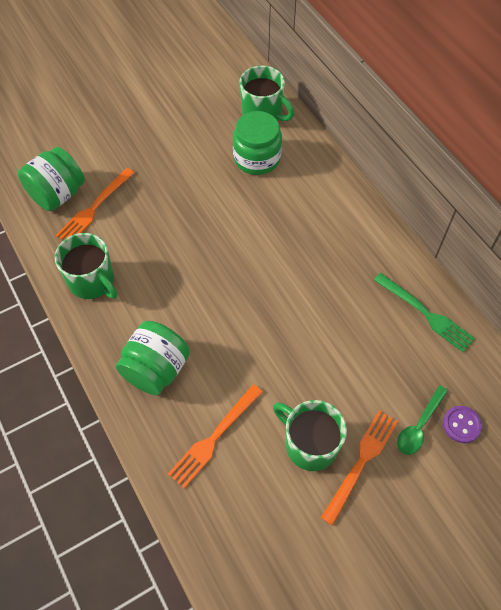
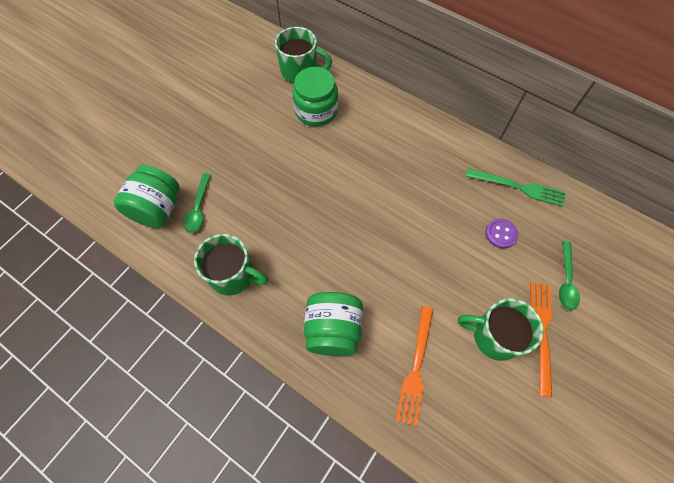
camera: 25 degrees left, 5 degrees up
orange fork [56,168,134,240] -> green spoon [183,173,211,233]
purple button [443,406,482,443] -> purple button moved to [485,219,518,248]

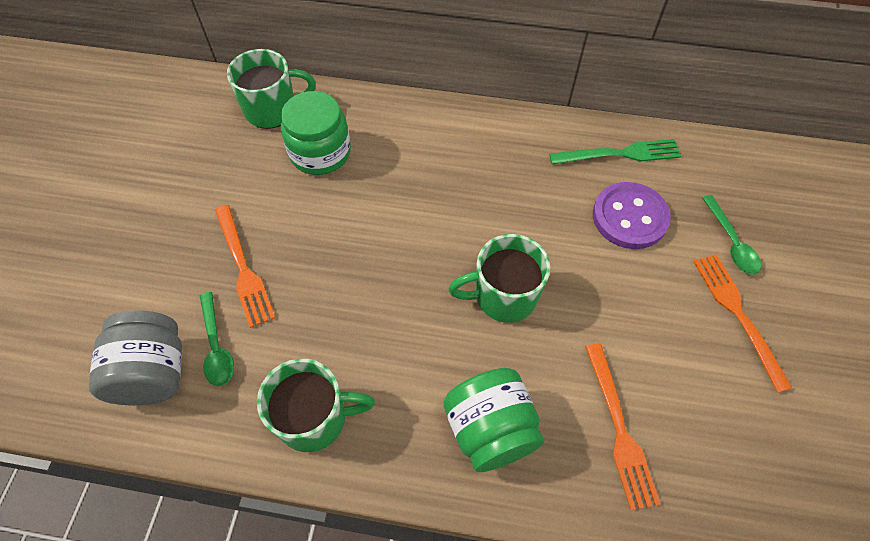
camera: 25 degrees left, 5 degrees down
green jar [114,165,180,228] -> grey jar [89,310,182,405]
green mug [458,298,543,361] -> green mug moved to [448,234,550,323]
purple button [485,219,518,248] -> purple button [593,182,671,249], size x1.77
none -> orange fork [215,205,275,328]

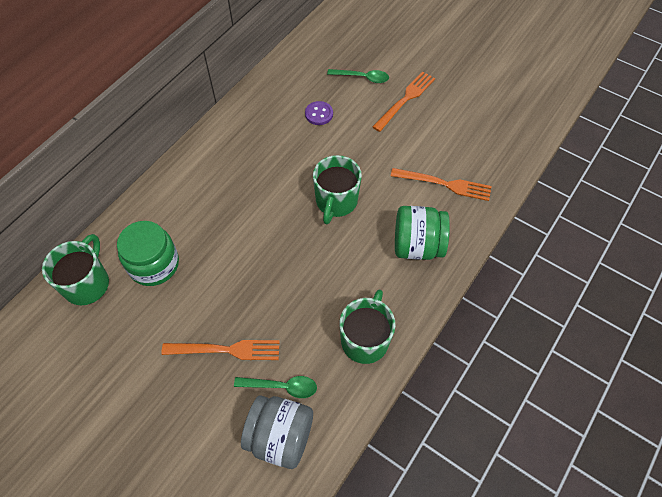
camera: 65 degrees left, 0 degrees up
green fork [549,139,681,165] -> none
purple button [593,182,671,249] -> purple button [305,101,333,125], size x0.56
orange fork [693,254,792,393] -> orange fork turned 120 degrees clockwise [373,71,435,132]

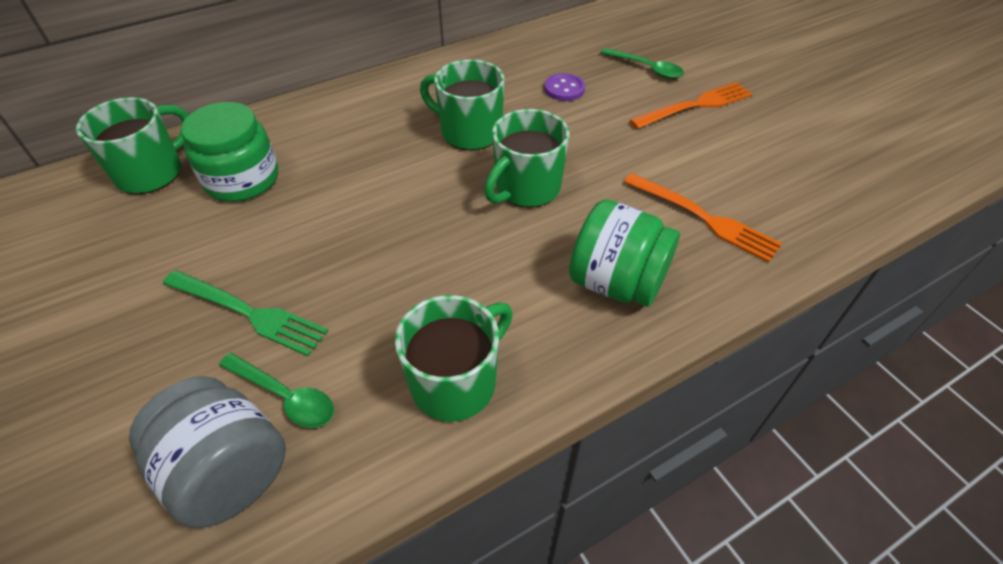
camera: 25 degrees right, 10 degrees down
orange fork [161,340,280,360] -> green fork [163,270,328,356]
none -> green mug [420,59,505,151]

